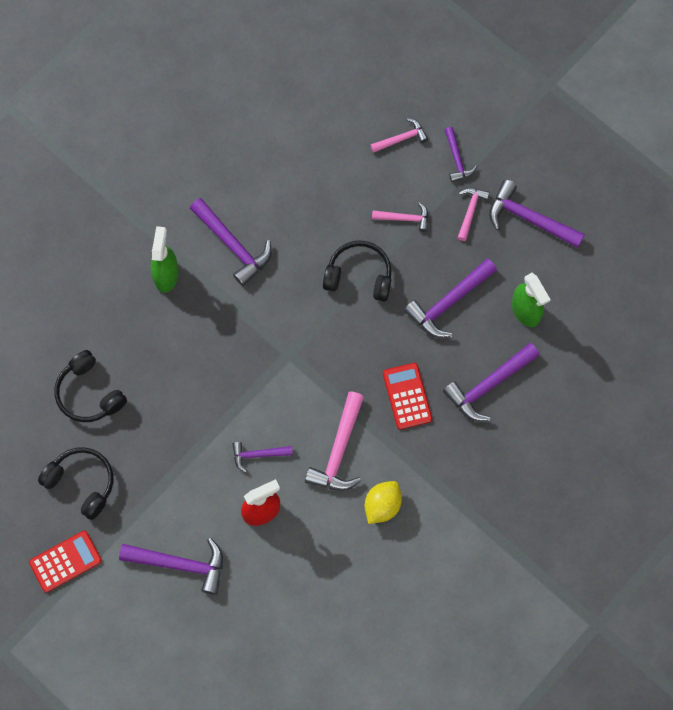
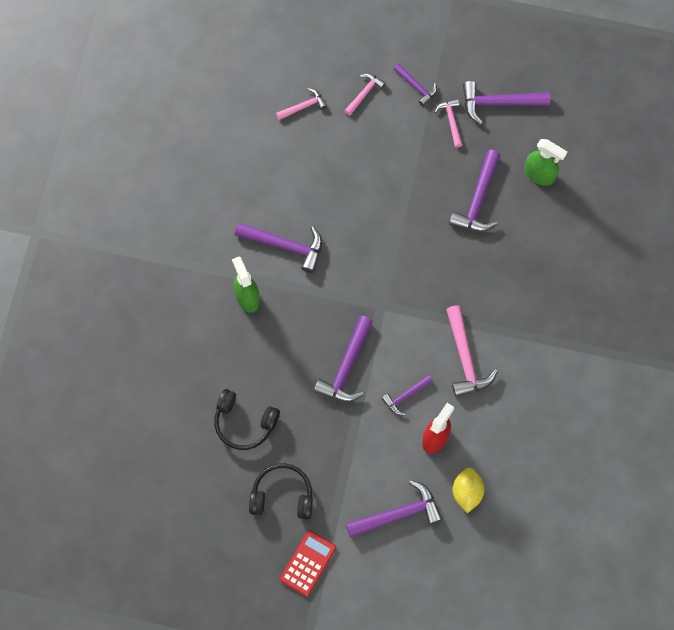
camera: 30 degrees left, 0 degrees up
black headphones [323,240,392,302] -> none
yellow lemon [365,481,402,524] -> yellow lemon moved to [452,468,484,513]
pink hammer [372,202,429,232] -> pink hammer moved to [276,88,327,120]
red calculator [383,363,432,430] -> none
purple hammer [443,343,540,421] -> purple hammer moved to [314,316,373,402]

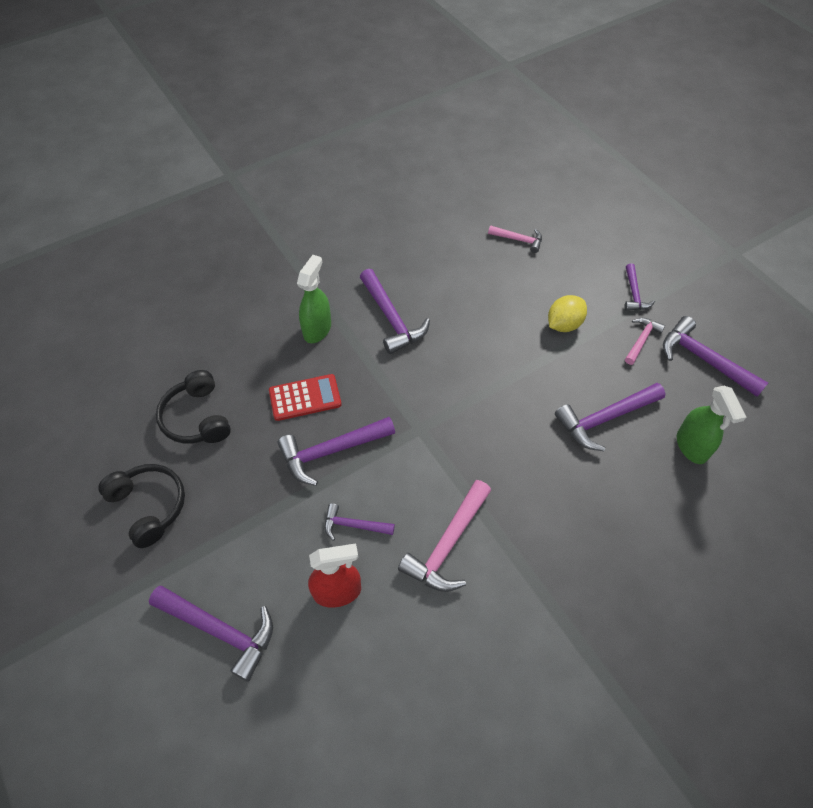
camera: 45 degrees right, 15 degrees down
red calculator [280,531,336,596] -> red calculator moved to [269,374,342,421]
pink hammer [344,73,386,116] -> none
yellow lemon [452,468,484,513] -> yellow lemon moved to [548,295,587,332]

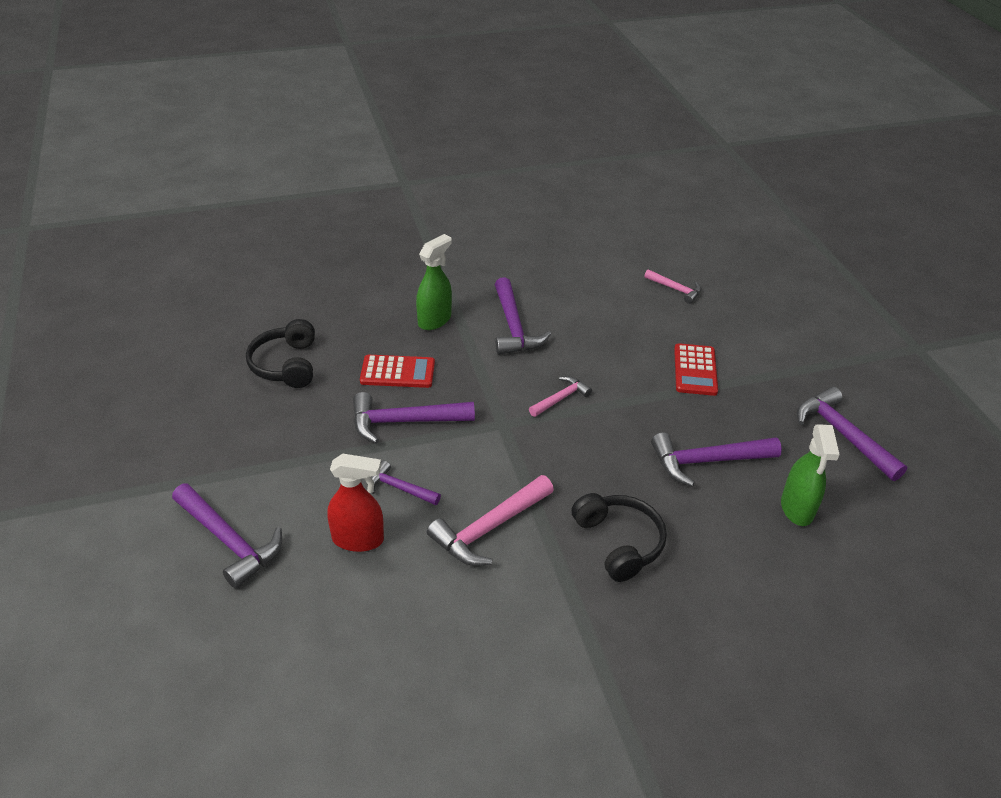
camera: 15 degrees right, 15 degrees down
black headphones [98,464,185,548] -> black headphones moved to [571,493,667,582]
yellow lemon [548,295,587,332] -> red calculator [674,343,718,396]
purple hammer [624,263,655,311] -> none
pink hammer [625,318,665,365] -> pink hammer moved to [529,376,592,417]

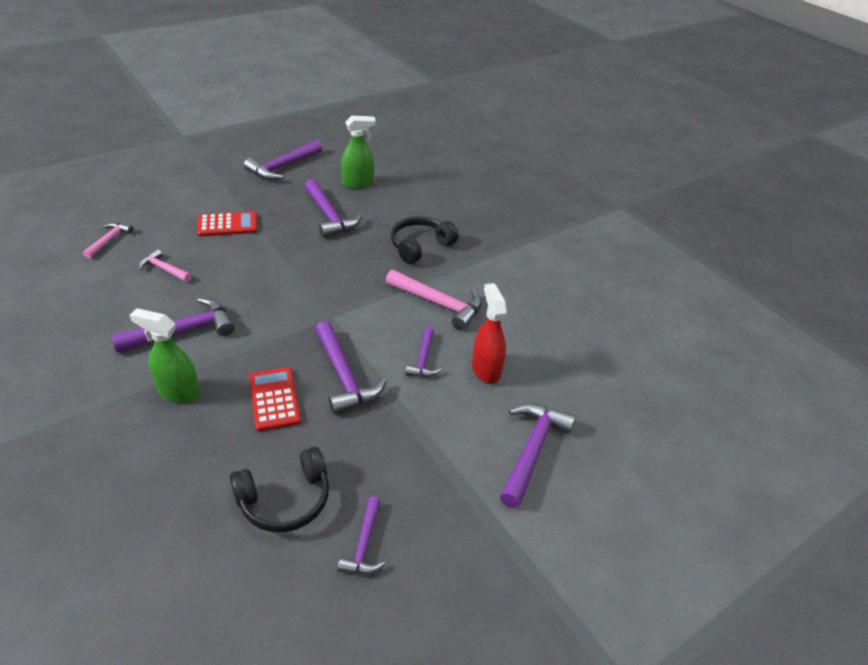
camera: 110 degrees left, 0 degrees up
pink hammer [529,376,592,417] -> pink hammer moved to [139,249,191,282]
none -> purple hammer [338,497,385,574]

